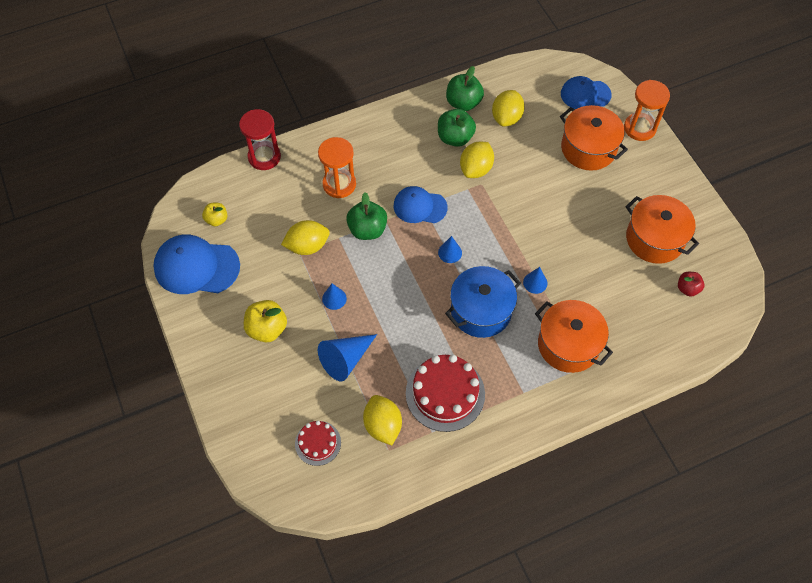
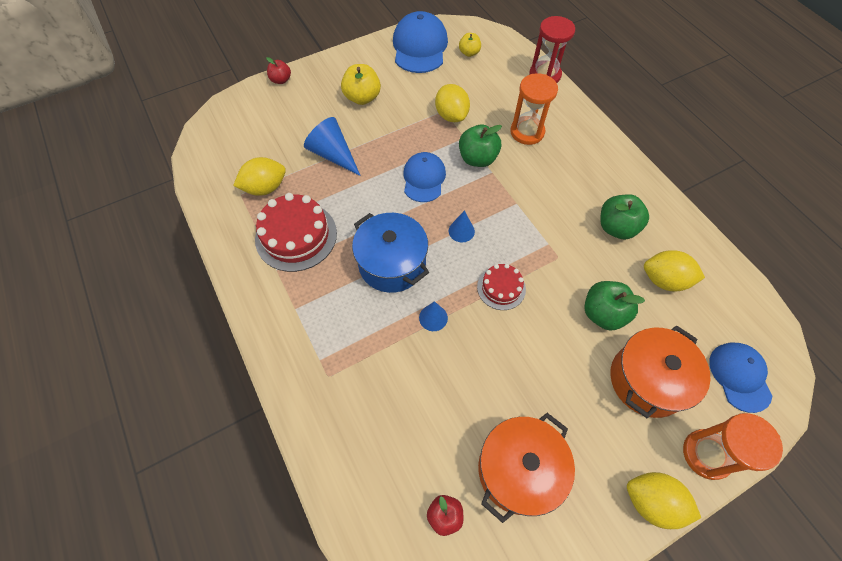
camera: 85 degrees right, 0 degrees up
red cake [295,421,341,466] -> red cake moved to [477,264,526,310]
blue cone [322,283,347,310] -> none
blue cap [393,186,448,223] -> blue cap moved to [403,152,446,202]
green apple [446,66,484,111] -> green apple moved to [584,281,645,331]
yellow lemon [460,142,494,178] -> yellow lemon moved to [627,472,701,529]
orange pot [535,300,613,373] -> none
none -> red apple [266,57,291,84]

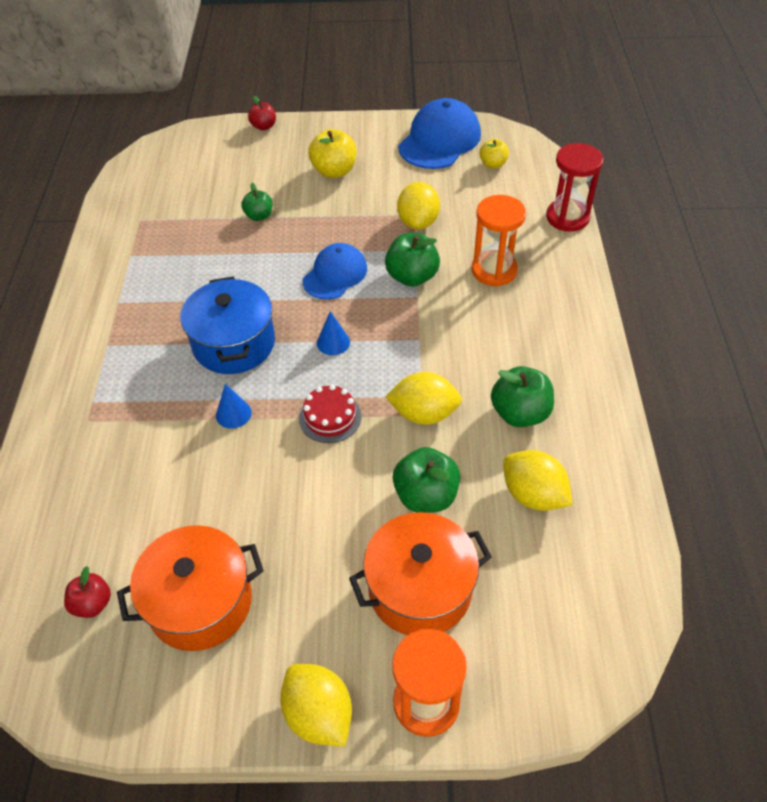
camera: 30 degrees right, 10 degrees down
yellow lemon [233,157,286,196] -> yellow lemon moved to [385,372,462,425]
red cake [255,193,337,272] -> none
blue cone [304,117,361,176] -> green apple [241,183,272,221]
blue cap [709,343,772,413] -> none

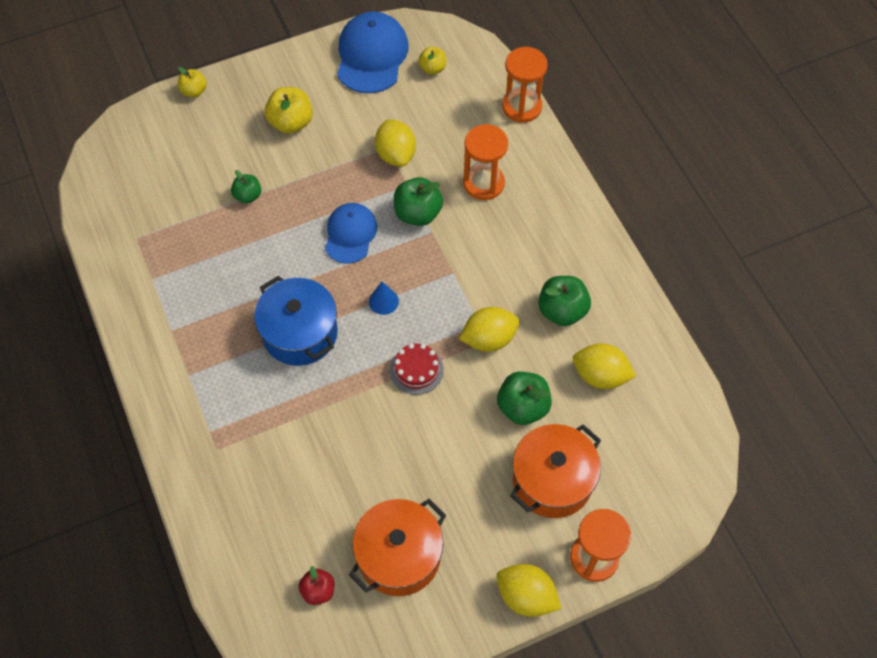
camera: 25 degrees left, 10 degrees up
blue cone [216,384,252,429] -> none
red apple [248,96,276,130] -> yellow apple [178,67,207,97]
red hourglass [546,143,603,232] -> orange hourglass [502,47,548,123]

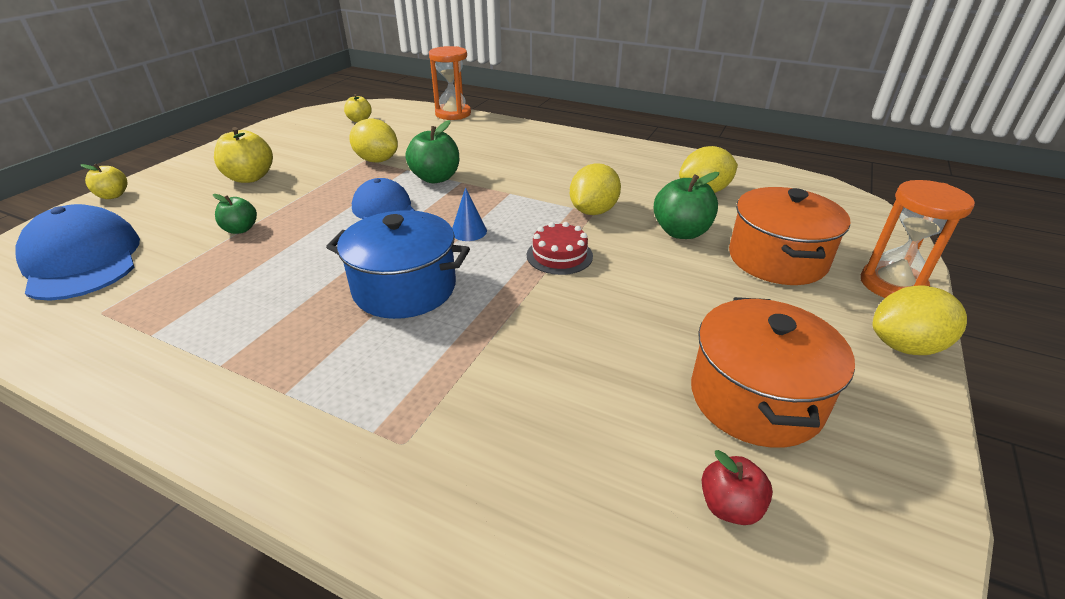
camera: 40 degrees left, 25 degrees down
blue cap [337,12,409,93] -> blue cap moved to [15,204,140,301]
orange hourglass [463,124,508,200] -> none
green apple [538,276,591,326] -> none

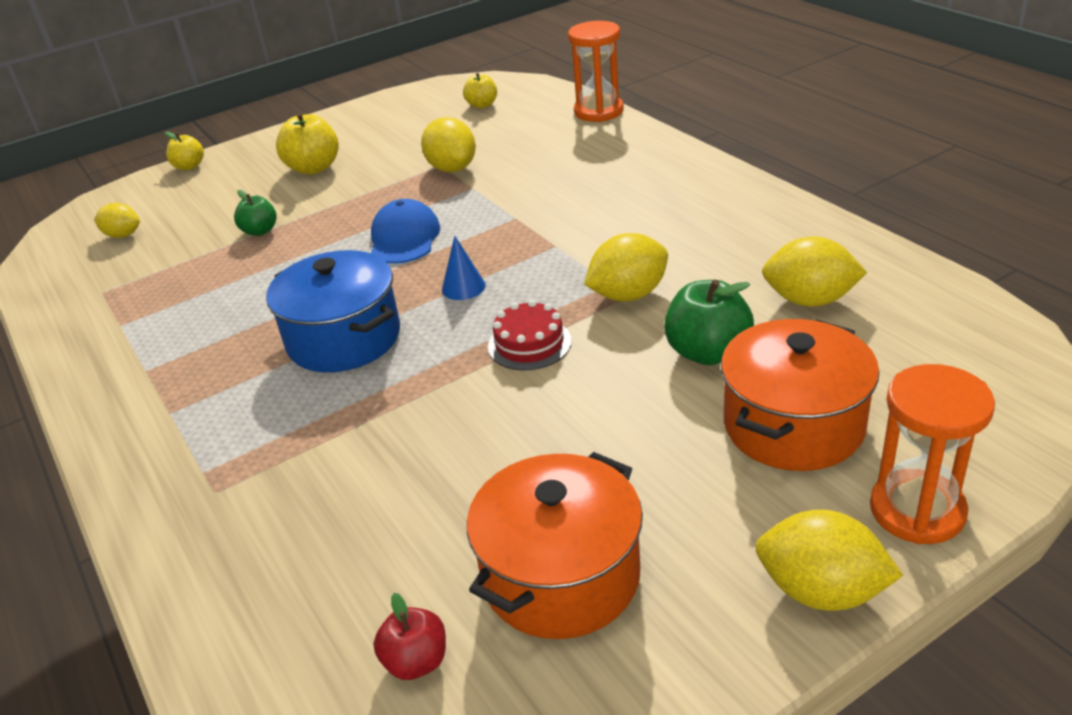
camera: 35 degrees right, 0 degrees up
blue cap [15,204,140,301] -> yellow lemon [94,203,140,238]
green apple [405,120,459,183] -> none

